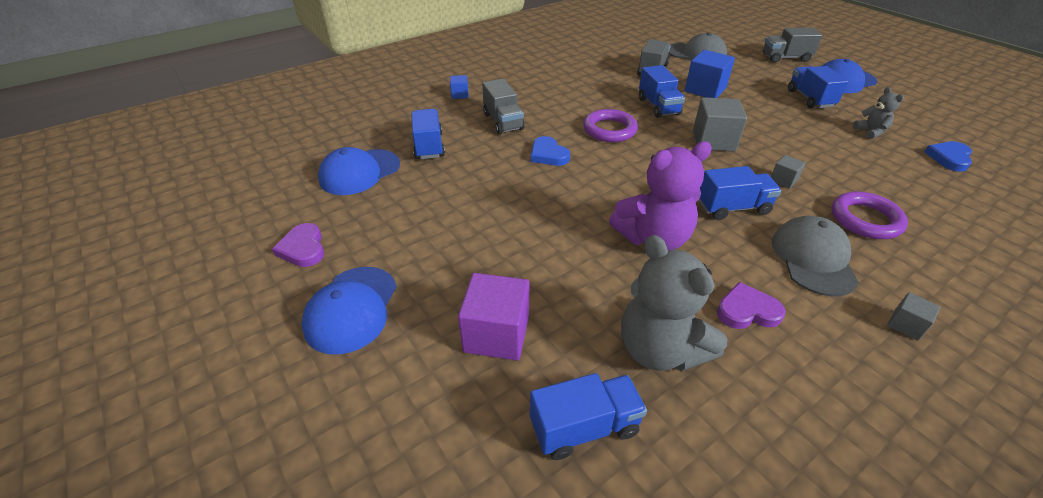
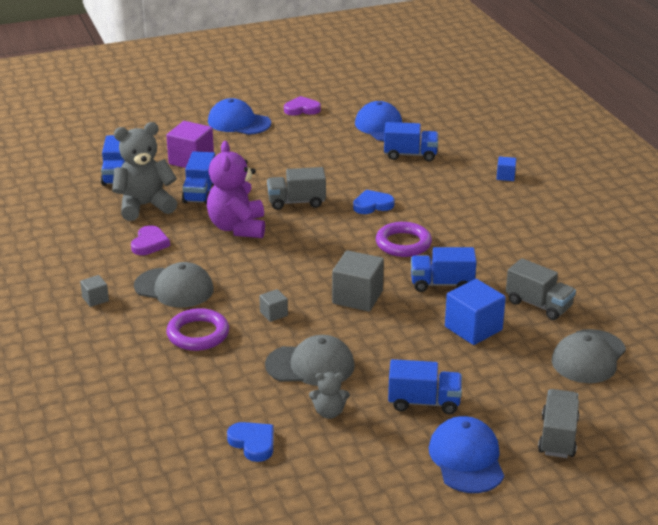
camera: 105 degrees right, 10 degrees down
grey truck [482,79,525,135] -> grey truck moved to [267,167,326,210]
blue truck [699,166,781,220] -> blue truck moved to [182,151,215,204]
none -> grey cap [265,335,355,386]

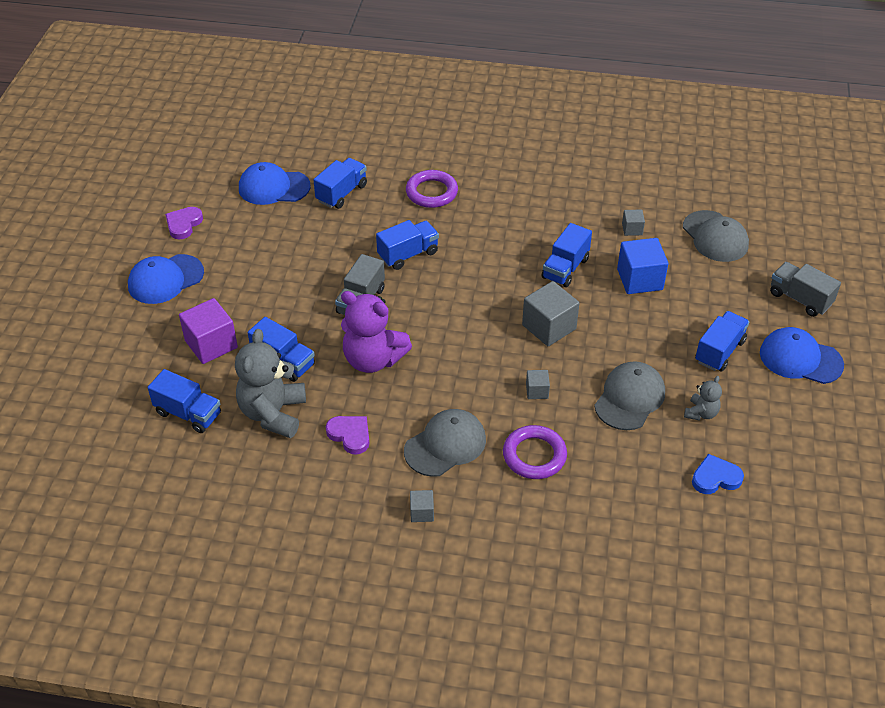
camera: 60 degrees left, 15 degrees up
blue heart [353,190,395,214] -> blue truck [376,220,439,270]
purple ring [376,222,432,257] -> purple ring moved to [406,170,458,208]
blue cube [496,156,516,181] -> none
grey truck [506,258,576,320] -> grey cube [622,210,645,236]

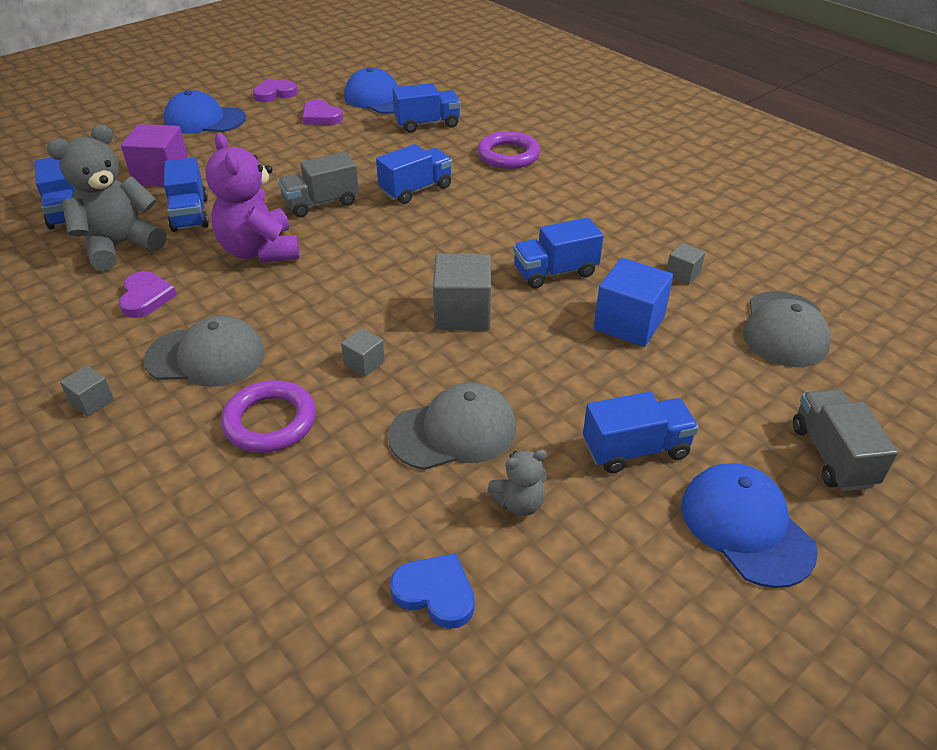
camera: 40 degrees right, 5 degrees down
blue truck [376,220,439,270] -> blue truck turned 45 degrees counterclockwise [376,144,452,204]
none -> purple heart [303,99,343,125]

